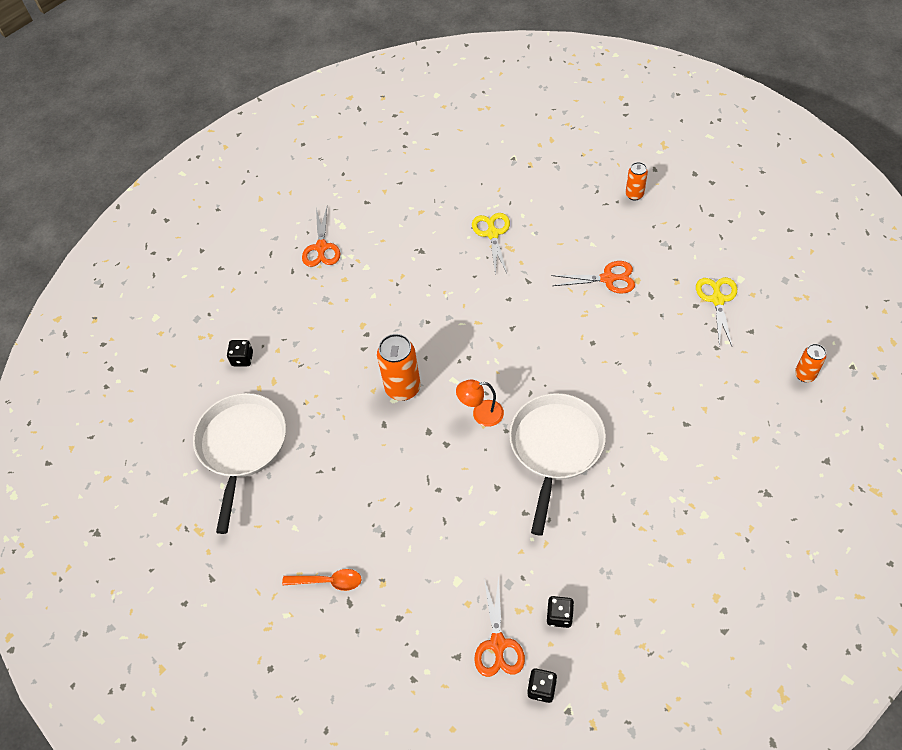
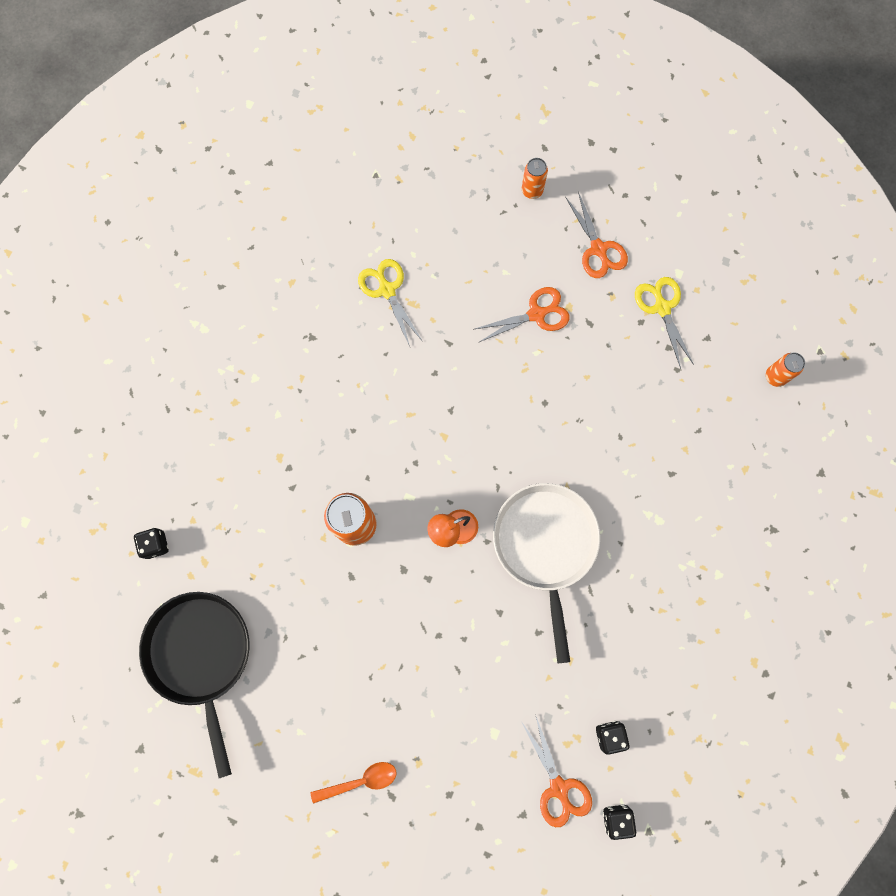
camera: 25 degrees left, 20 degrees up
white pan [193,393,286,534] -> black pan [139,592,249,778]
orange scissors [302,207,340,267] -> orange scissors moved to [565,192,628,278]

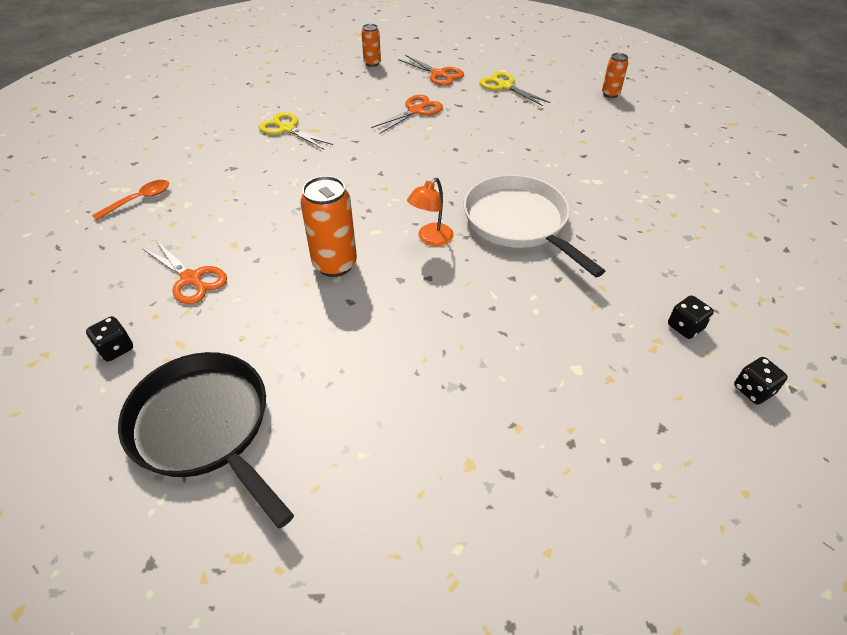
camera: 25 degrees left, 30 degrees down
orange spoon [310,762,397,804] -> orange spoon moved to [92,180,169,221]
orange scissors [521,714,592,827] -> orange scissors moved to [142,240,227,304]

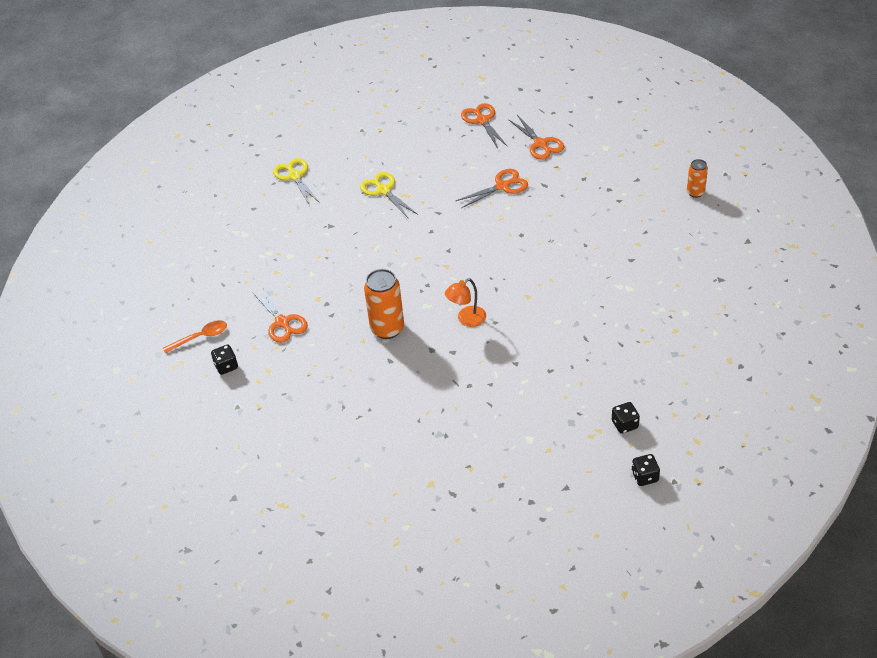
camera: 20 degrees right, 0 degrees up
orange spoon [92,180,169,221] -> orange spoon moved to [163,320,227,354]
black pan [118,352,294,528] -> none
orange can [361,24,381,67] -> orange scissors [461,103,508,149]
white pan [464,175,605,277] -> none
yellow scissors [480,71,550,106] -> yellow scissors moved to [273,158,320,206]

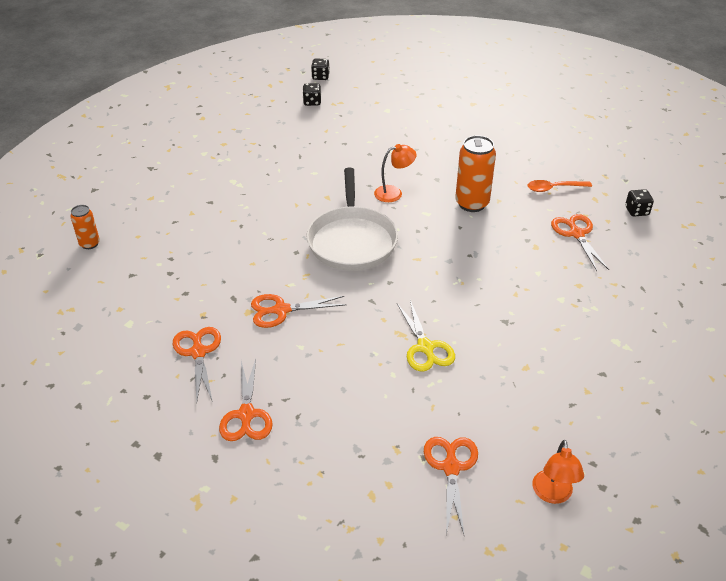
camera: 165 degrees left, 5 degrees down
orange spoon [163,320,227,354] -> orange spoon moved to [527,180,592,192]
yellow scissors [273,158,320,206] -> none
none -> white pan [307,168,398,271]
none -> orange scissors [424,437,478,535]
none -> orange lamp [532,440,584,504]

